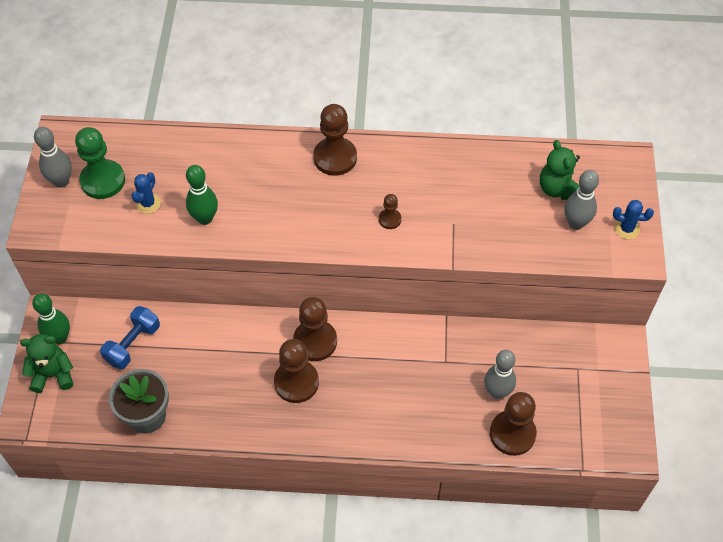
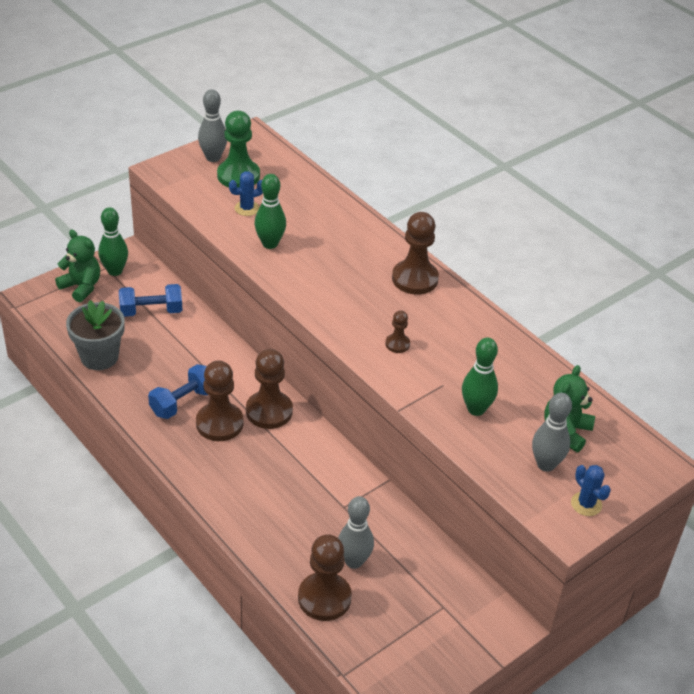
camera: 45 degrees right, 15 degrees down
none -> blue dumbbell [148,364,208,419]
none -> green bowling pin [462,338,498,416]

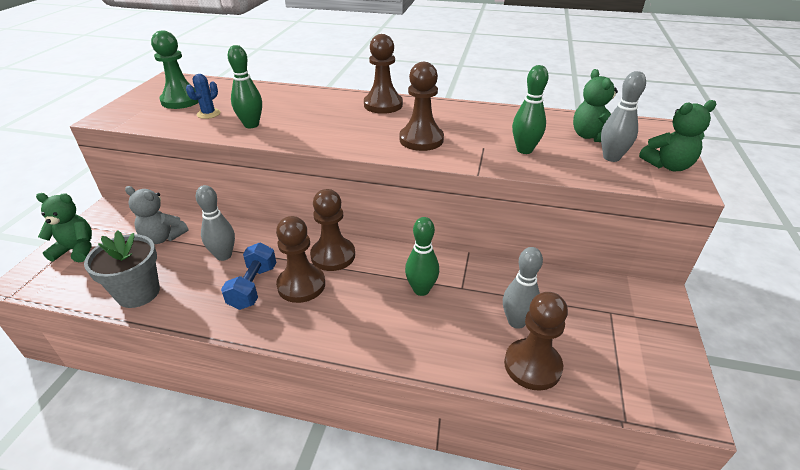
camera: 35 degrees left, 5 degrees down
green bowling pin [98,207,128,276] -> green bowling pin moved to [405,217,439,296]
blue dumbbell [119,284,182,317] -> grey teddy bear [125,186,189,244]
grey bowling pin [198,89,227,162] -> grey bowling pin moved to [196,185,235,261]
brown pawn [385,310,410,353] -> brown pawn [399,62,444,151], size x1.98
blue cactus [571,465,611,516] -> green teddy bear [639,100,716,171]

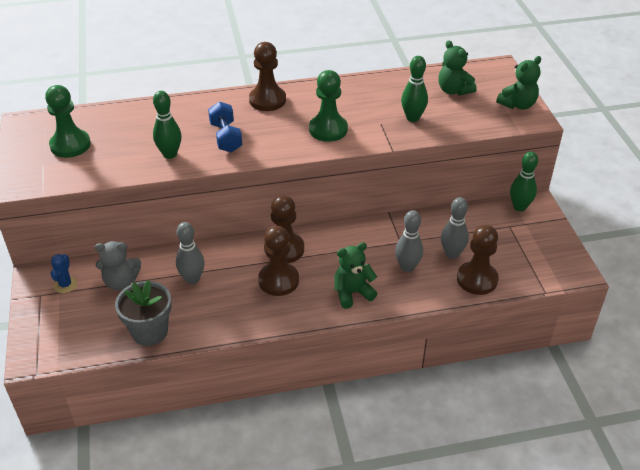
camera: 25 degrees left, 5 degrees up
green teddy bear [36,193,92,262] -> green teddy bear moved to [334,242,378,309]
blue cactus [186,74,221,119] -> blue cactus moved to [51,254,77,293]
blue dumbbell [221,243,276,310] -> blue dumbbell moved to [208,102,242,152]
brown pawn [399,62,444,151] -> green pawn [309,70,348,142]
green bowling pin [405,217,439,296] -> green bowling pin moved to [510,151,538,212]
grey bowling pin [601,71,646,162] -> grey bowling pin moved to [395,210,423,272]

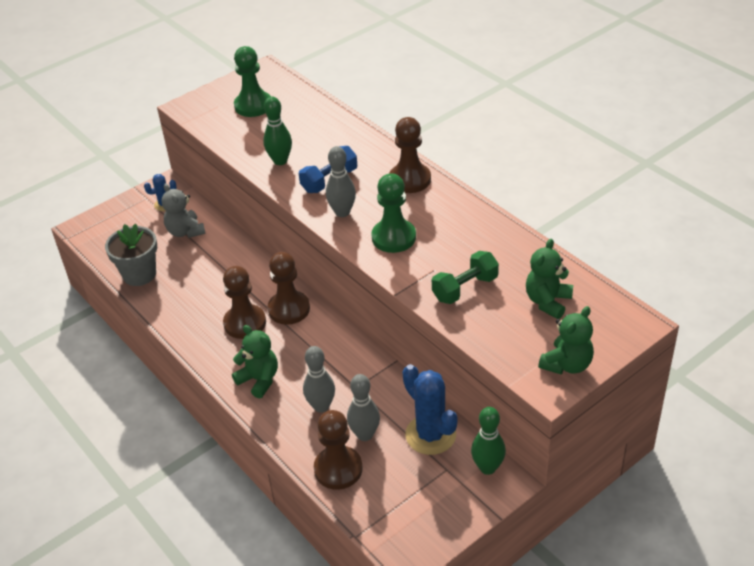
camera: 65 degrees right, 0 degrees up
grey bowling pin [176,222,205,284] -> grey bowling pin moved to [326,146,356,217]
green bowling pin [401,56,428,122] -> green dumbbell [432,251,499,304]
green teddy bear [496,56,541,109] -> green teddy bear turned 75 degrees counterclockwise [538,306,594,374]
none -> blue cactus [402,364,458,455]

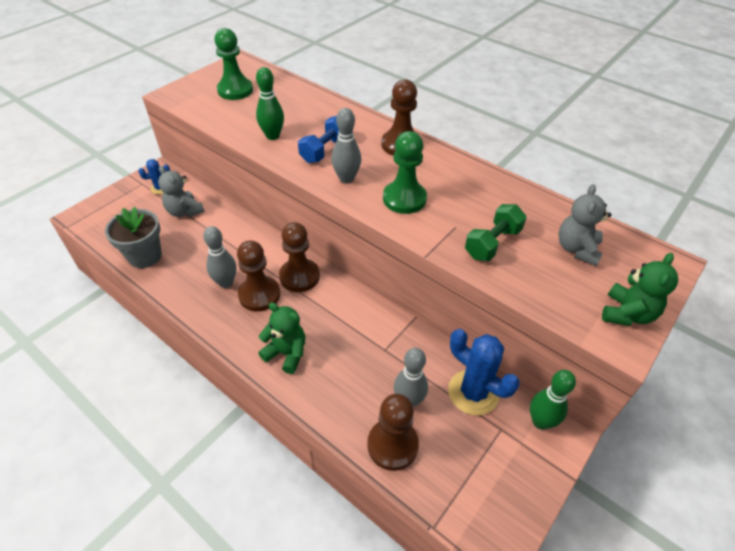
camera: 15 degrees left, 5 degrees up
grey bowling pin [303,346,335,413] -> grey bowling pin moved to [203,226,236,288]
green teddy bear [526,239,573,319] -> grey teddy bear [558,184,611,266]

